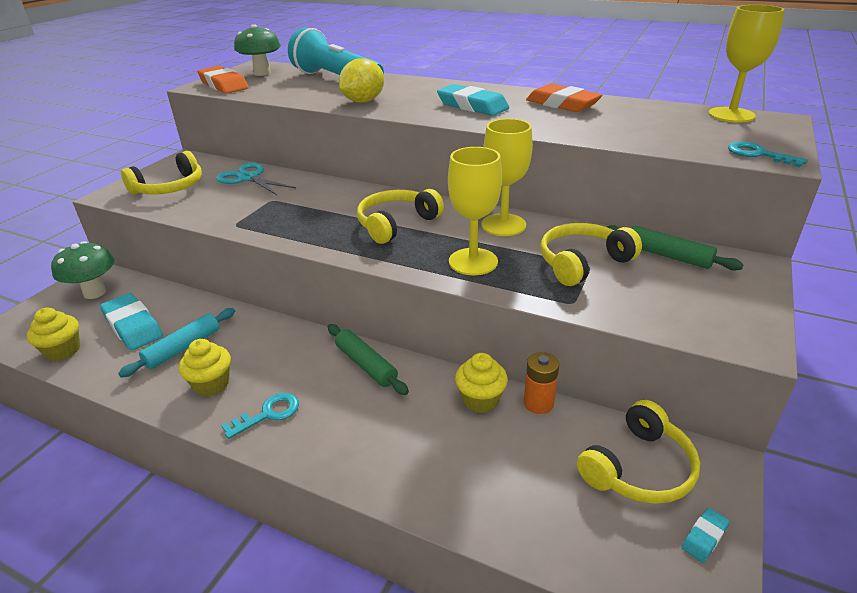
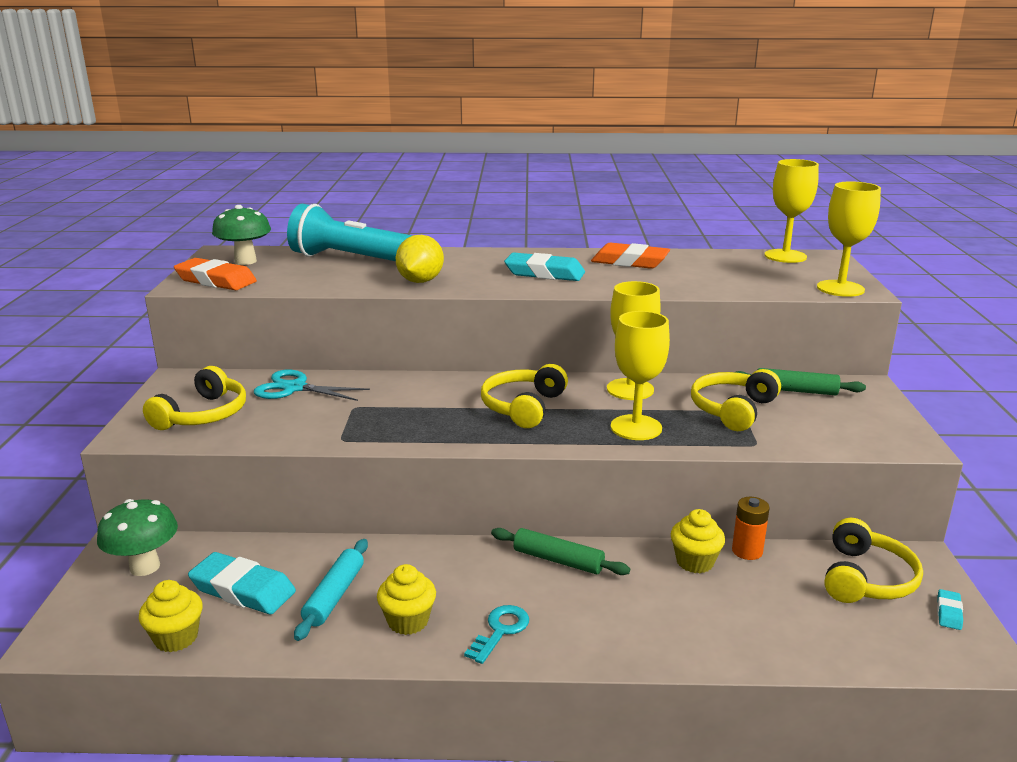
camera: 25 degrees left, 10 degrees down
turquoise key [728,141,808,167] -> yellow goblet [817,181,881,297]

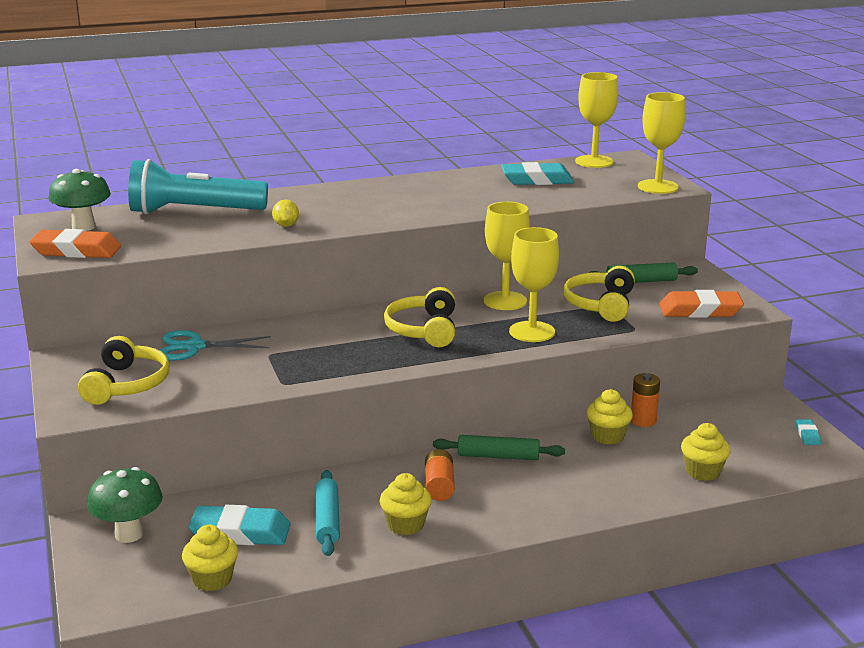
camera: 20 degrees left, 0 degrees up
yellow lemon [396,235,444,283] -> yellow lemon [272,200,299,227], size x0.57
turquoise key [464,605,529,664] -> none
turquoise eraser [504,252,585,281] -> turquoise eraser moved to [501,162,574,185]
orange eraser [591,243,670,269] -> orange eraser moved to [659,290,744,318]
yellow headphones [825,518,923,603] -> none
none -> orange battery [425,449,455,501]
none -> yellow cupcake [681,423,731,481]

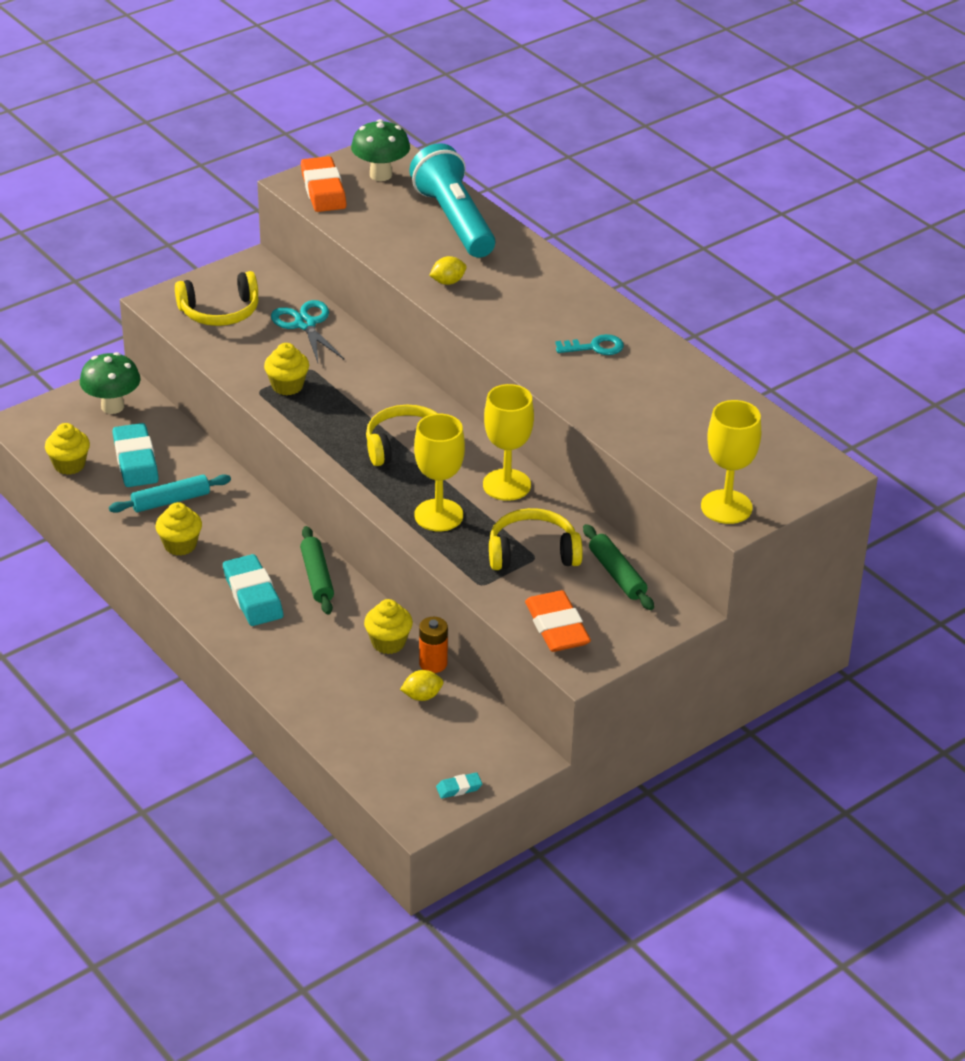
camera: 70 degrees right, 15 degrees up
orange battery [425,449,455,501] -> none
turquoise eraser [501,162,574,185] -> turquoise eraser moved to [223,554,283,626]
yellow goblet [575,72,618,168] -> none
yellow cupcake [681,423,731,481] -> yellow cupcake moved to [264,343,309,395]
none -> yellow lemon [400,670,443,701]
none -> turquoise key [555,334,624,355]

